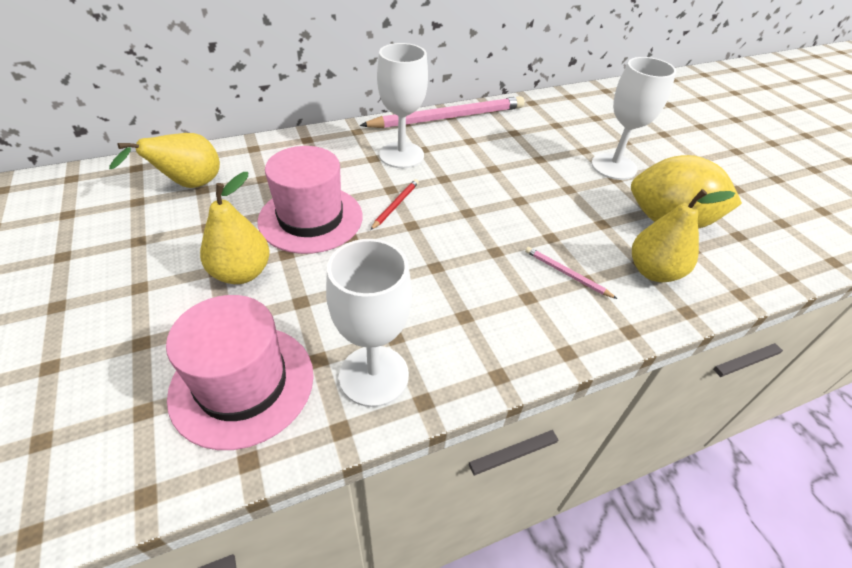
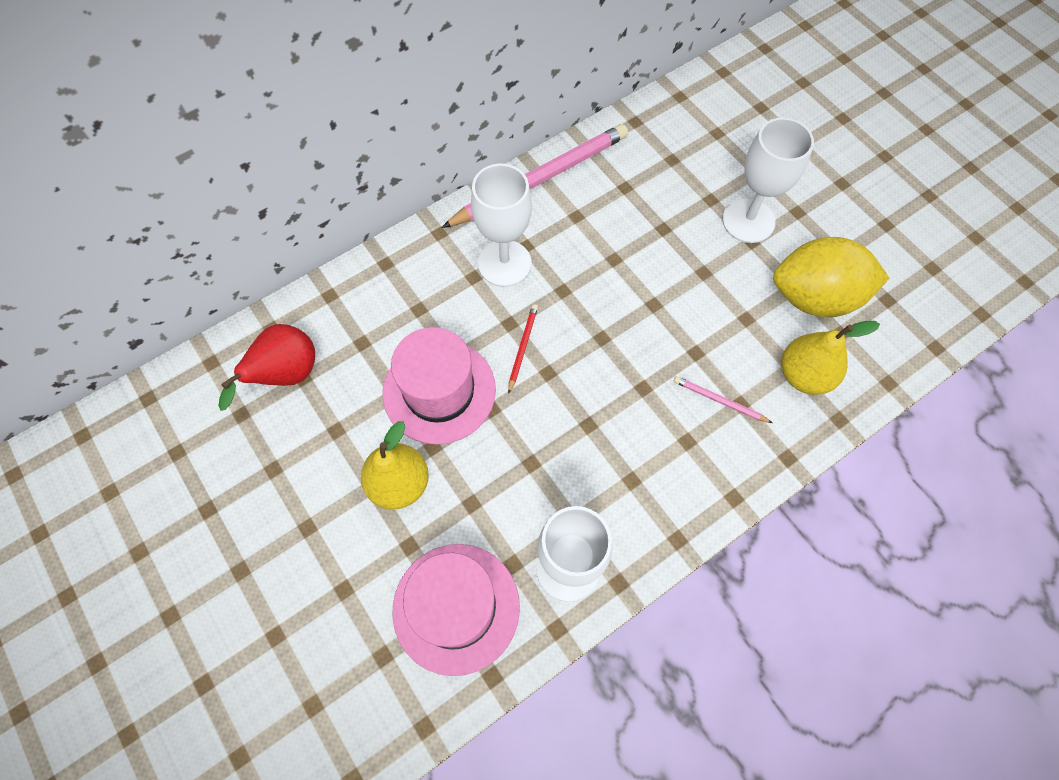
camera: 10 degrees left, 20 degrees up
yellow pear [109,133,220,188] -> red pear [219,324,315,411]

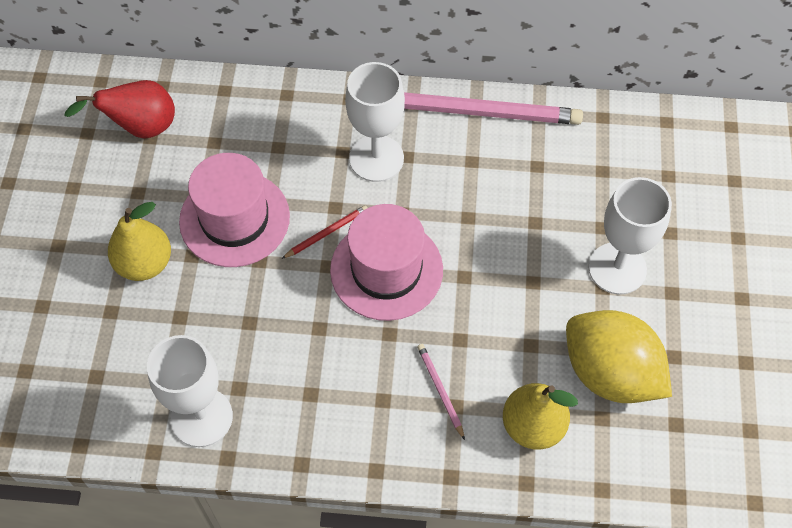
camera: 40 degrees right, 5 degrees down
pink hat [393,544,520,676] -> pink hat moved to [330,204,443,321]

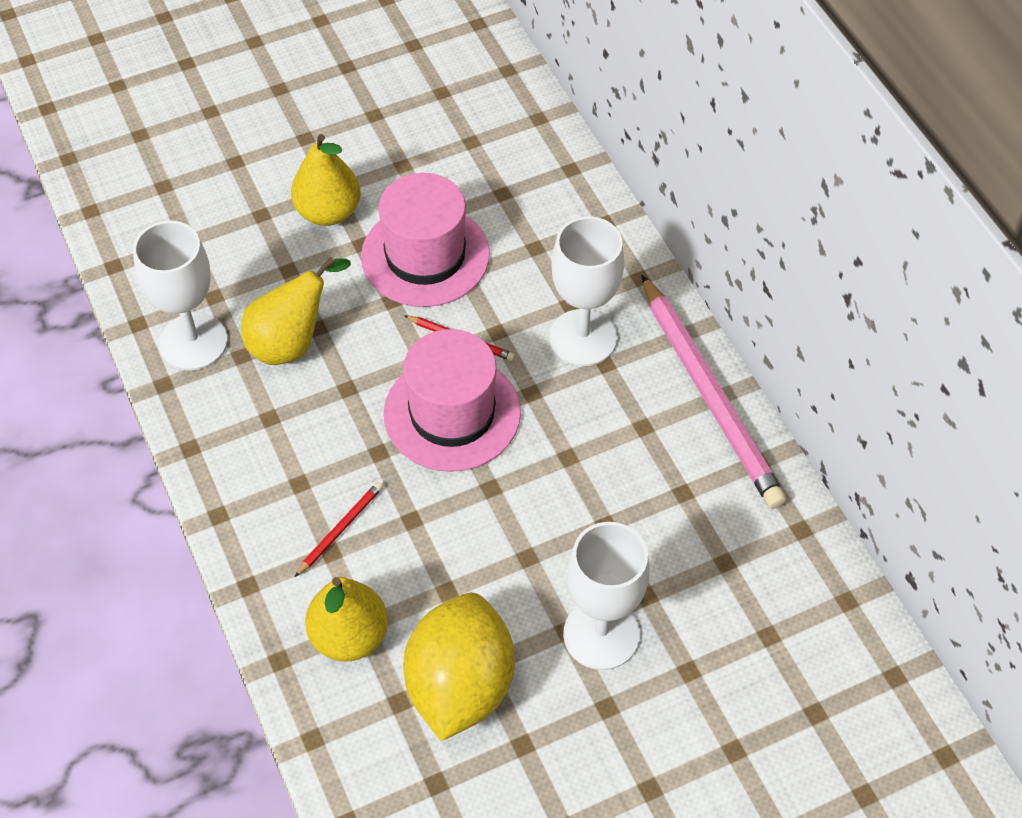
camera: 60 degrees right, 5 degrees down
red pear [64,80,175,139] -> none
pink pencil [417,344,465,440] -> red pencil [295,482,383,577]
none -> yellow pear [241,257,351,365]

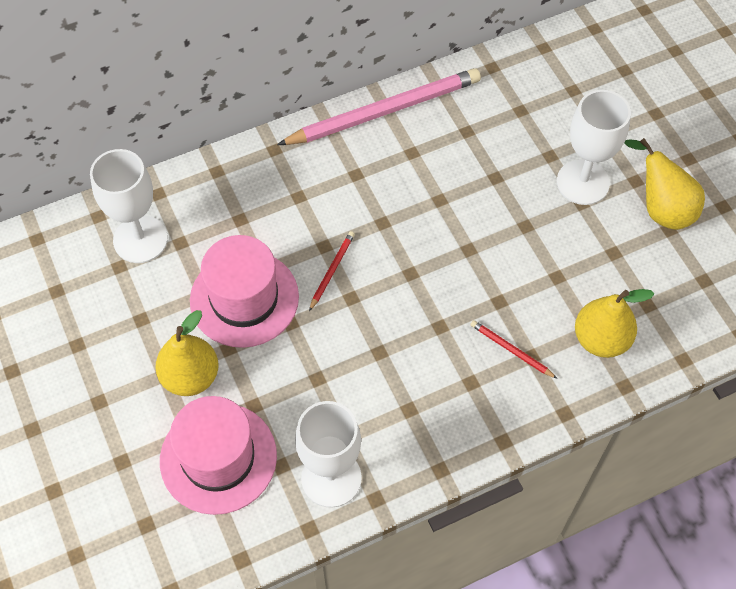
camera: 90 degrees left, 5 degrees up
yellow pear [241,257,351,365] -> yellow pear moved to [624,138,705,230]
pink hat [384,329,521,472] -> pink hat moved to [160,396,277,515]
yellow lemon [403,593,514,741] -> none
white goblet [549,216,624,366] -> white goblet moved to [90,149,168,263]

